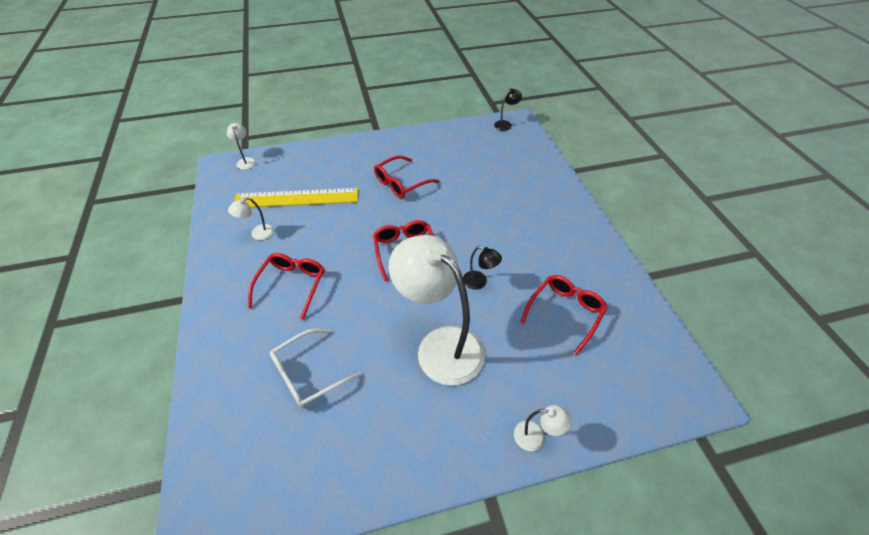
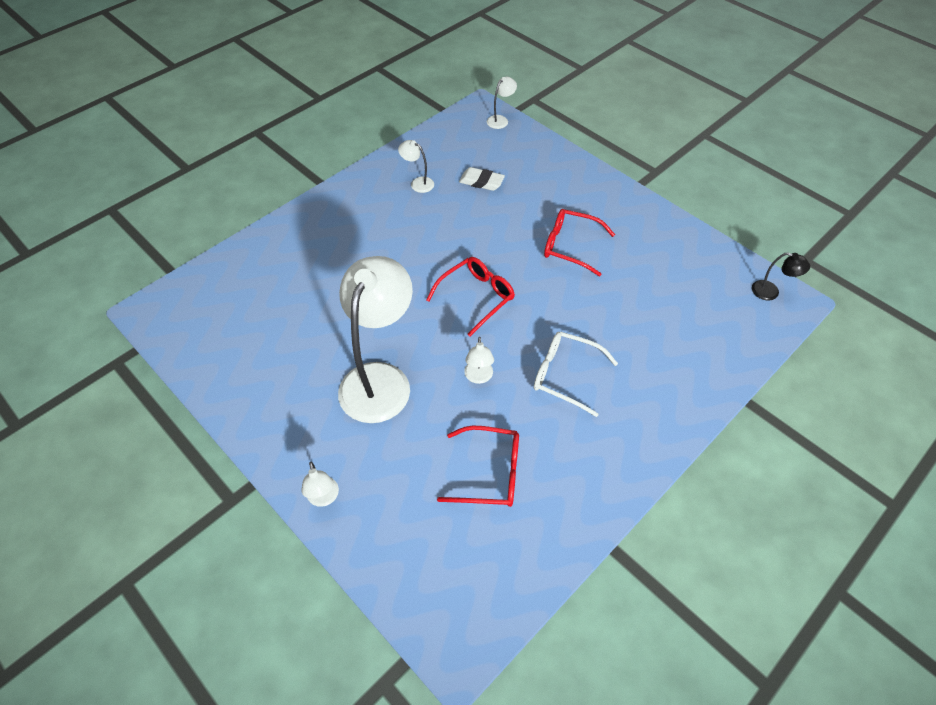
camera: 60 degrees right, 5 degrees up
yellow ruler [234,188,358,207] -> white eraser [459,167,505,191]
red glasses [248,253,324,320] -> none
white glasses [270,329,362,408] -> white glasses moved to [534,331,618,417]
black lamp [463,246,502,290] -> white lamp [464,337,494,384]

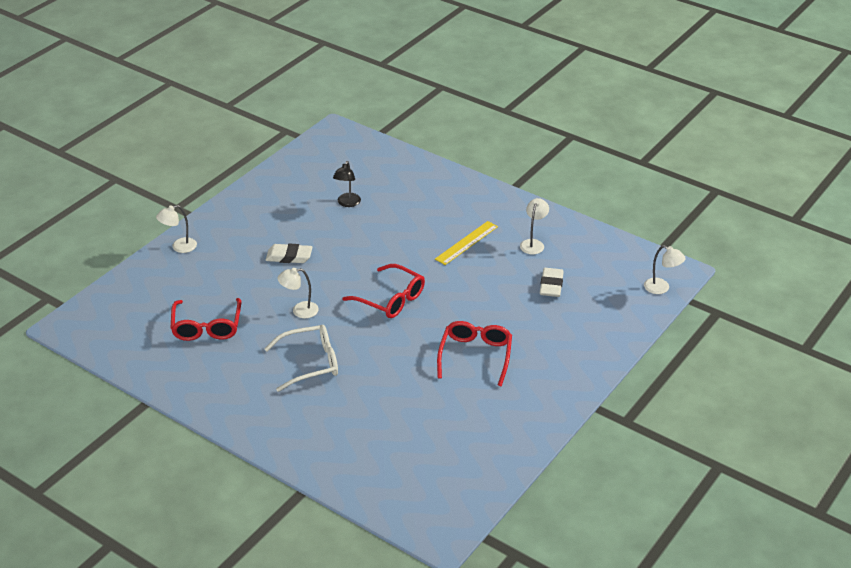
camera: 80 degrees right, 15 degrees down
white lamp [338,256,413,423] -> white eraser [266,244,312,263]
white glasses [534,331,618,417] -> white glasses turned 60 degrees clockwise [265,325,338,392]
black lamp [752,252,810,300] -> black lamp moved to [333,161,361,207]
none -> yellow ruler [435,221,498,265]

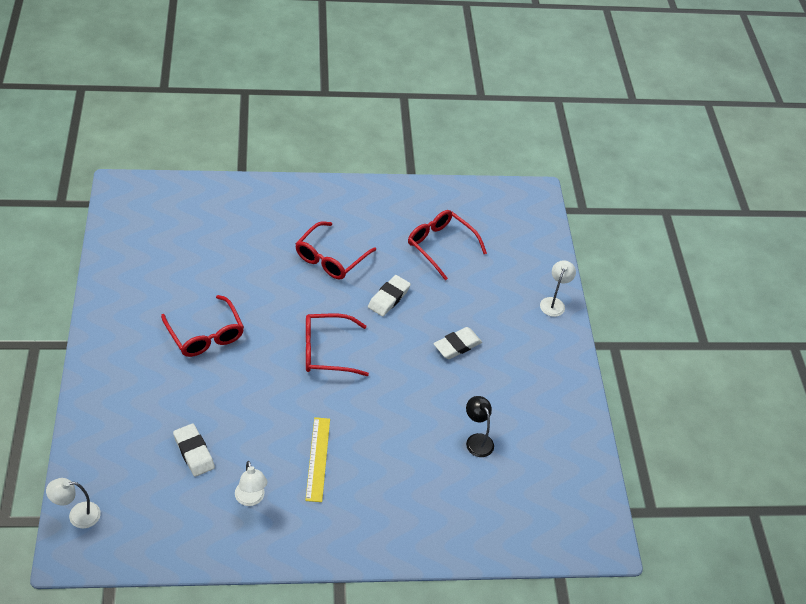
camera: 135 degrees right, 10 degrees up
white glasses [265,325,338,392] -> red glasses [295,221,376,280]
white lamp [278,268,319,318] -> white eraser [368,275,411,317]

